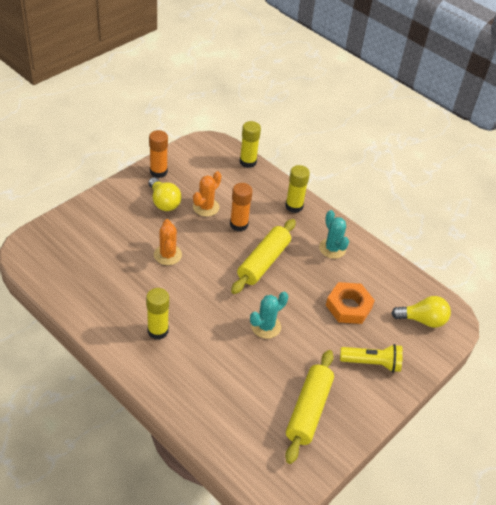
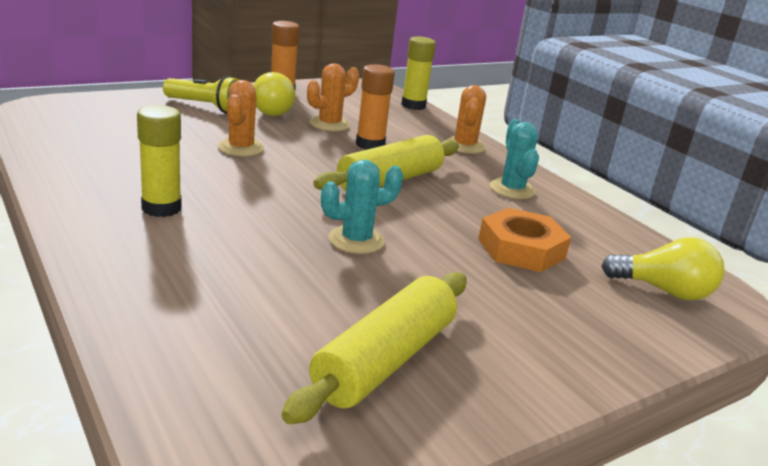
camera: 15 degrees right, 20 degrees down
yellow glue stick [285,165,310,213] -> orange cactus [446,85,486,154]
yellow flashlight [340,344,403,372] -> yellow flashlight moved to [163,76,239,113]

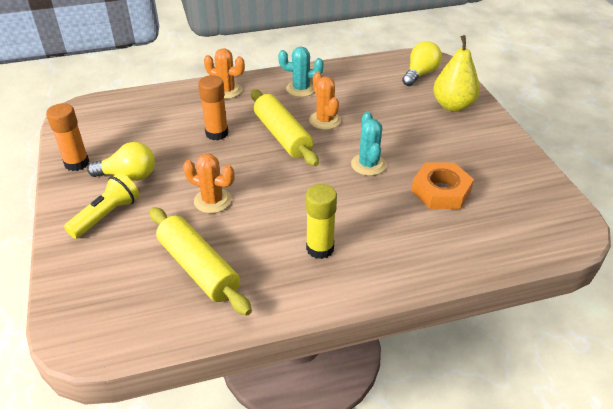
camera: 70 degrees left, 15 degrees up
yellow rolling pin [281,272,467,424] -> yellow rolling pin moved to [150,207,252,316]
orange cactus [307,63,359,131] -> orange cactus moved to [309,72,341,130]
yellow glue stick [401,36,436,110] -> none
orange nut [478,208,571,272] -> orange nut moved to [412,162,474,209]
none -> yellow pear [433,35,480,112]

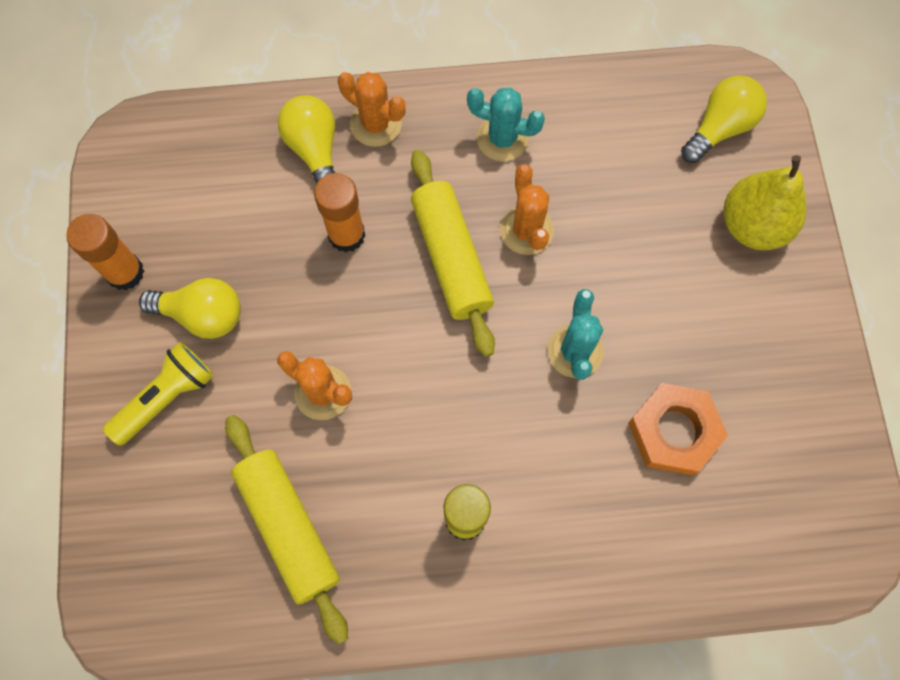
camera: 10 degrees right, 30 degrees up
none -> yellow light bulb [278,95,335,184]

